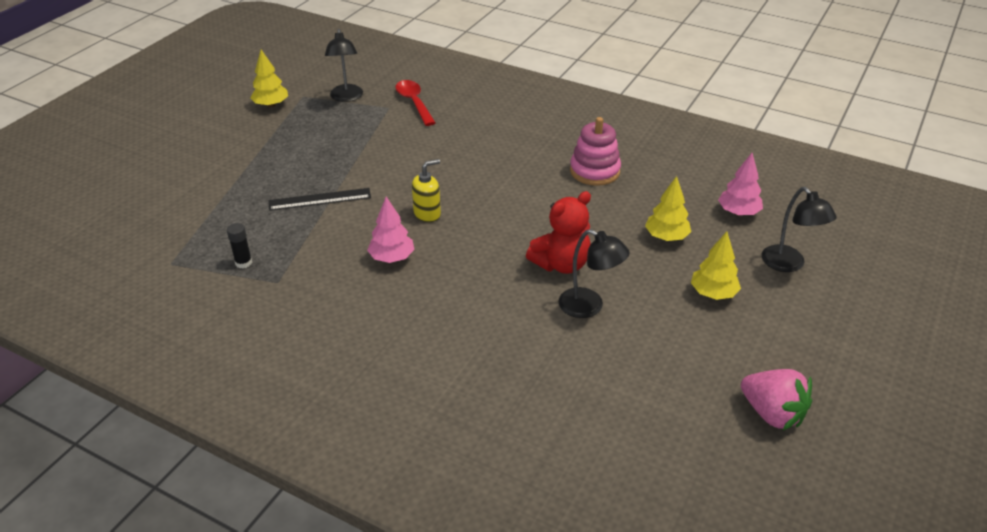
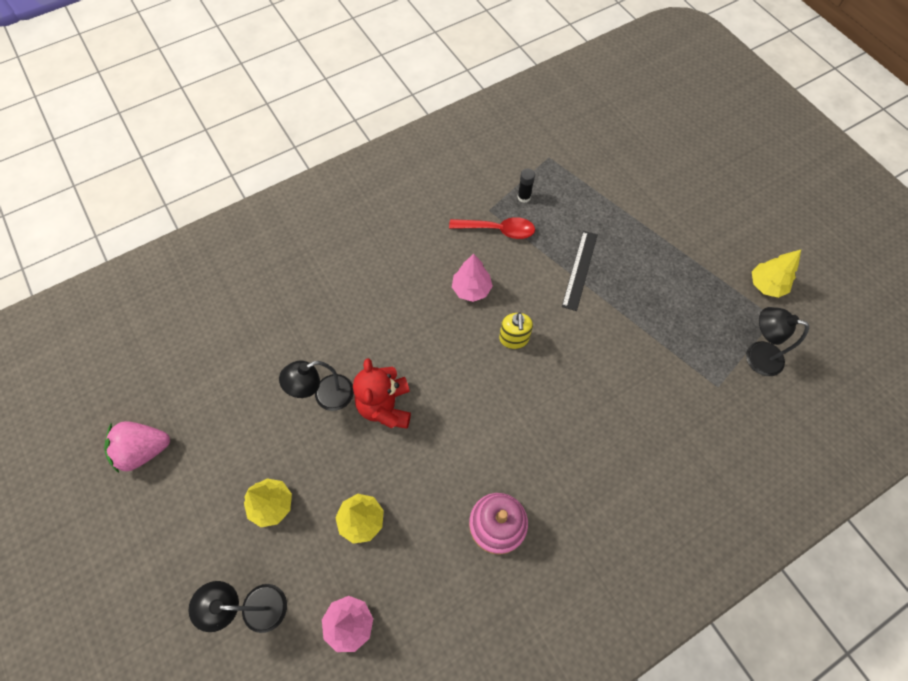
camera: 120 degrees right, 25 degrees up
red spoon [395,80,436,126] -> red spoon moved to [449,217,535,239]

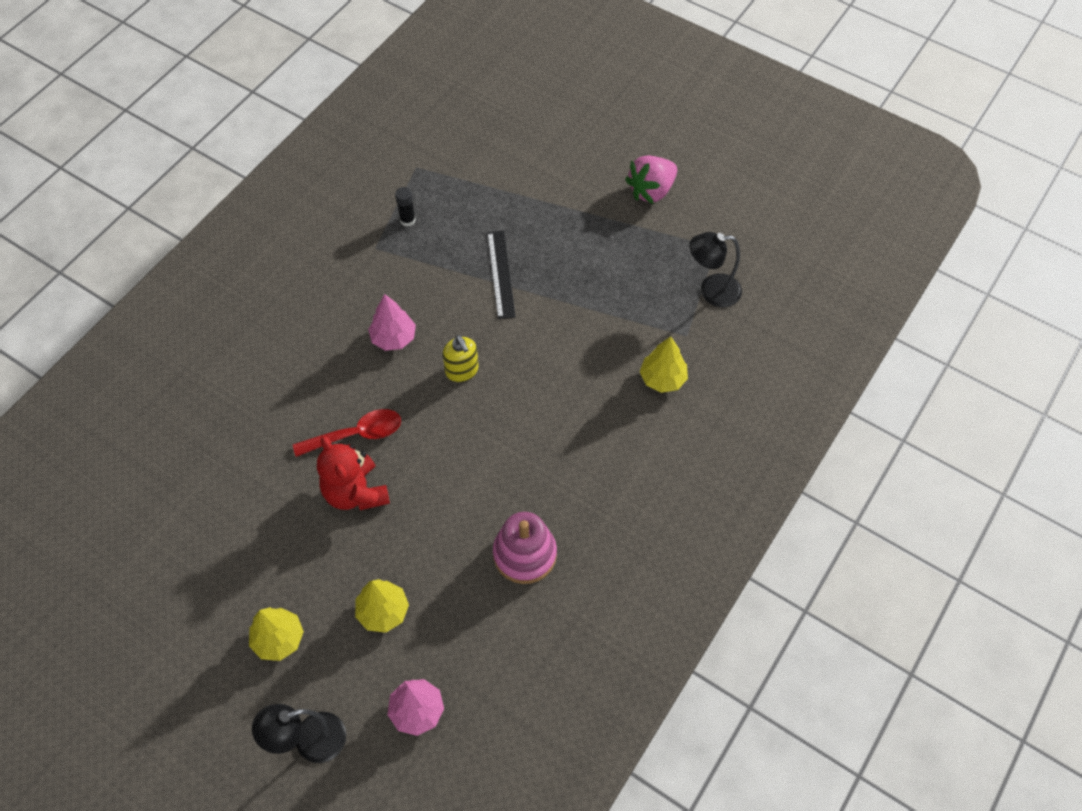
camera: 25 degrees left, 5 degrees down
pink strawberry [104,421,170,473] -> pink strawberry moved to [625,155,677,204]
black lamp [279,360,354,411] -> none
red spoon [449,217,535,239] -> red spoon moved to [293,409,401,457]
yellow tree [752,250,801,298] -> yellow tree moved to [640,336,688,393]

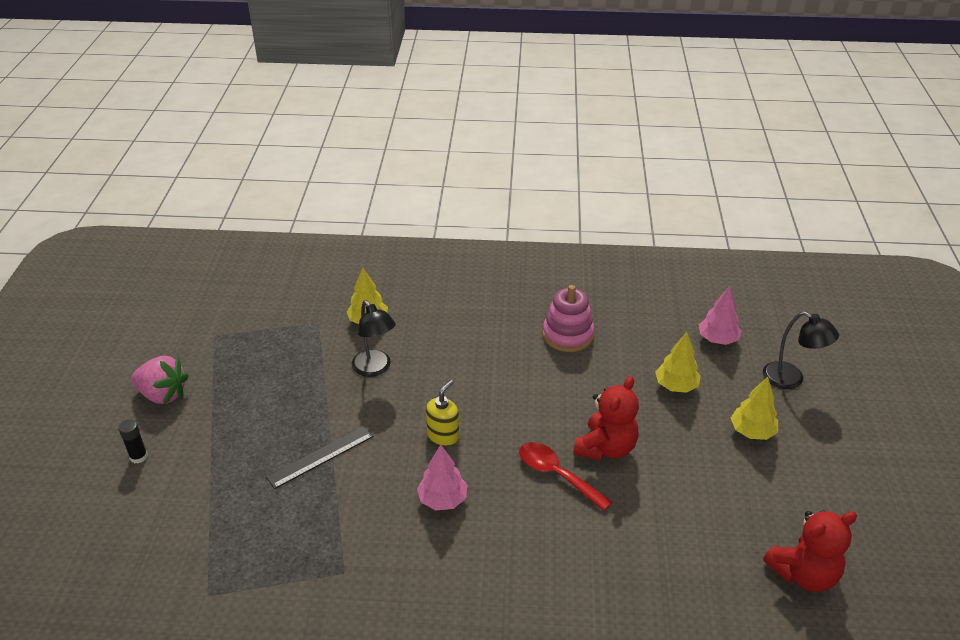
camera: 120 degrees left, 20 degrees down
black glue stick [395,187,416,227] -> black glue stick moved to [118,420,148,464]
black lamp [689,232,742,308] -> black lamp moved to [352,300,396,377]
none -> red teddy bear [763,510,857,592]

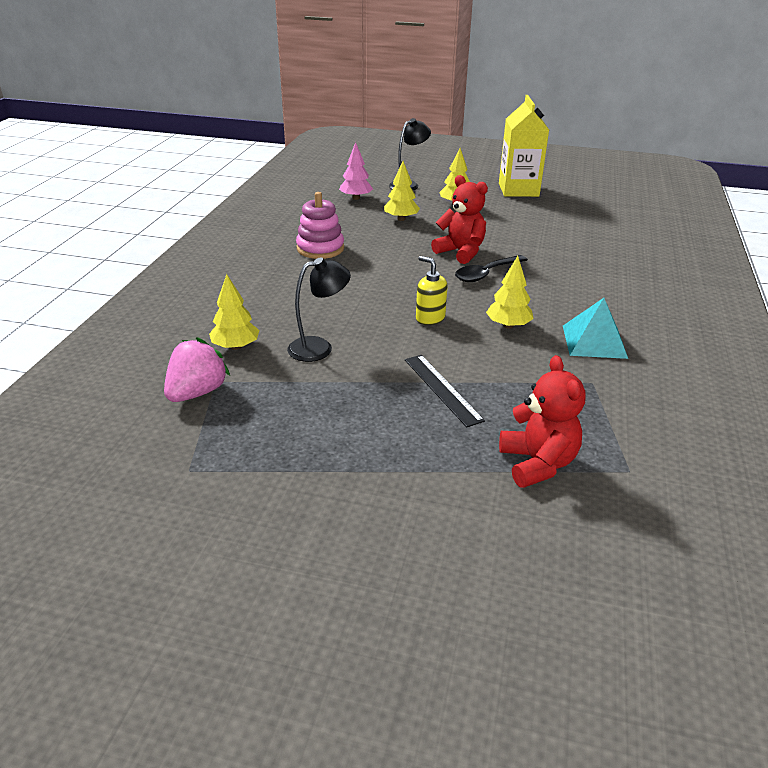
camera: 80 degrees left, 5 degrees down
black glue stick [118,420,148,464] -> none
pink strawberry [131,356,189,404] -> pink strawberry moved to [164,337,230,402]
pink tree [417,444,467,510] -> yellow tree [486,256,534,329]
red spoon [519,442,612,511] -> black spoon [455,255,528,282]
red teddy bear [763,510,857,592] -> red teddy bear moved to [499,355,586,488]
none -> yellow carton [499,95,549,197]
none -> turquoise pyramid [563,298,628,359]

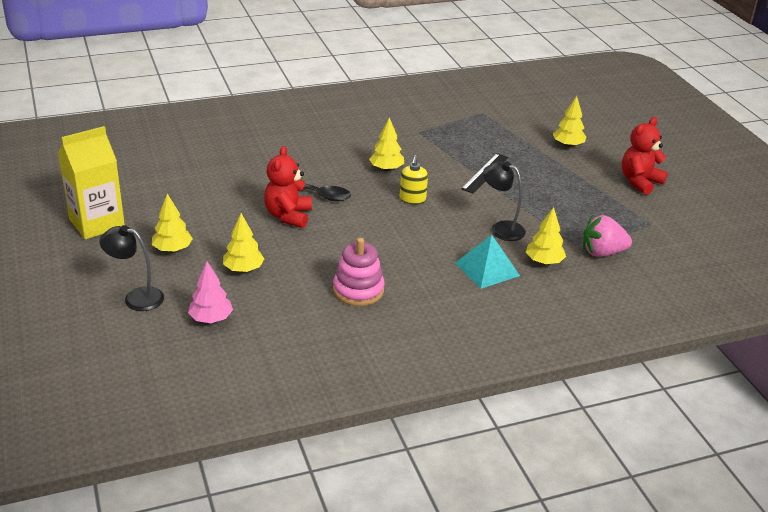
camera: 125 degrees left, 0 degrees up
red teddy bear [499,355,586,488] -> red teddy bear moved to [622,117,668,195]
turquoise pyramid [563,298,628,359] -> turquoise pyramid moved to [455,235,520,289]
none -> yellow tree [553,96,586,147]

